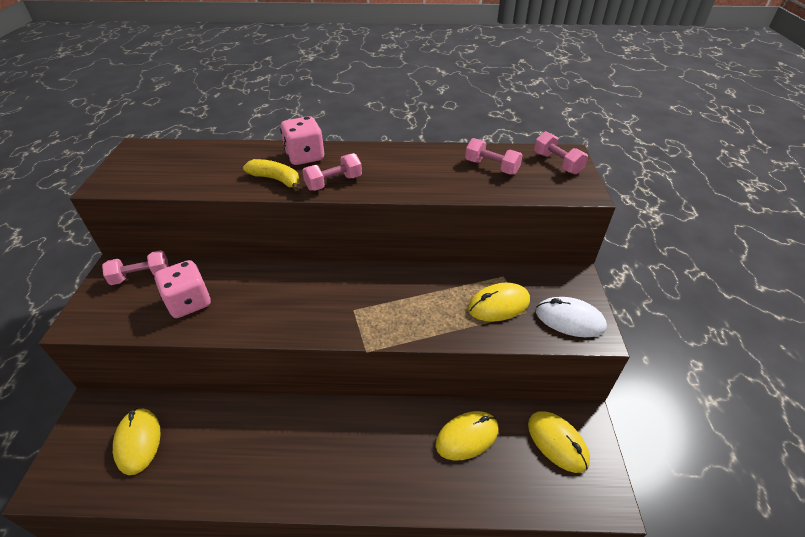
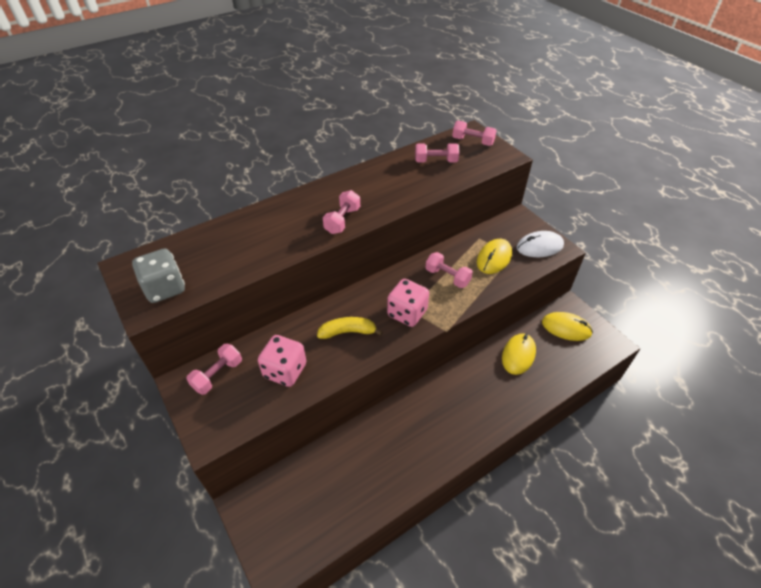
camera: 35 degrees left, 5 degrees up
yellow mouse [113,408,161,475] -> none
yellow banana [243,159,300,191] -> yellow banana moved to [317,317,383,339]
pink dice [280,116,325,165] -> pink dice moved to [387,279,429,327]
none -> grey dice [132,248,185,303]
none -> pink dumbbell [425,252,473,288]

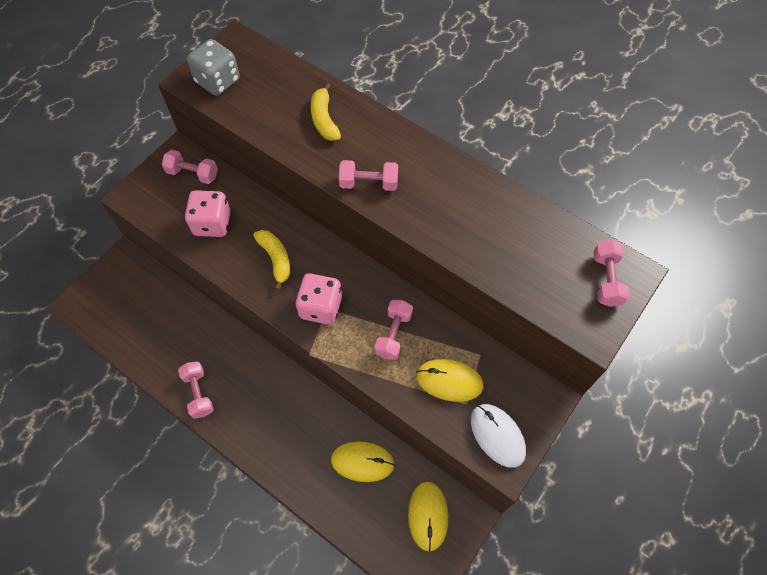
camera: 70 degrees right, 15 degrees up
pink dumbbell [415,143,459,163] -> pink dumbbell moved to [178,361,214,419]
none -> yellow banana [311,83,341,141]

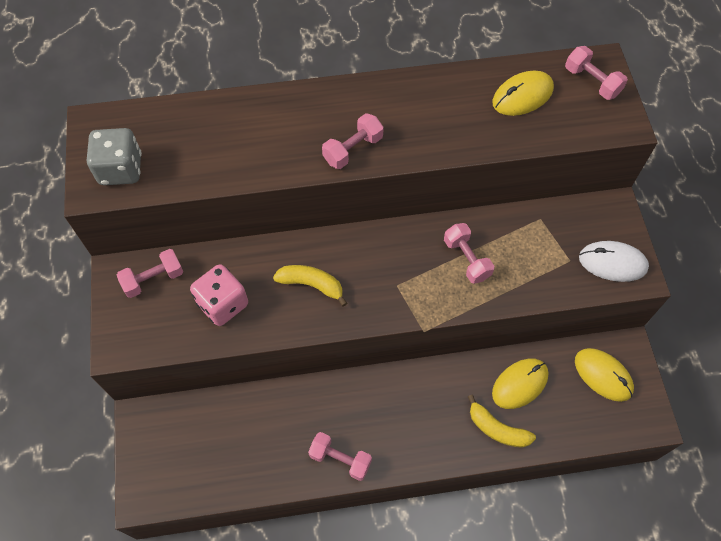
camera: 45 degrees left, 0 degrees up
pink dice [295,273,342,325] -> none
yellow banana [311,83,341,141] -> yellow banana moved to [468,395,536,448]
yellow mouse [416,359,483,402] -> yellow mouse moved to [493,71,554,116]

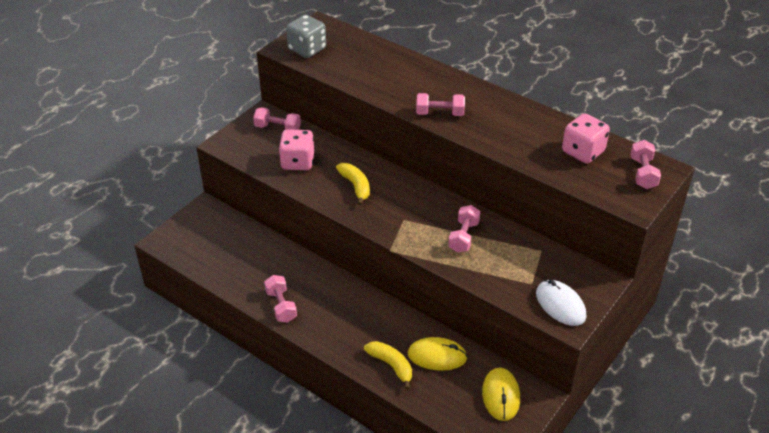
camera: 45 degrees right, 20 degrees down
yellow banana [468,395,536,448] -> yellow banana turned 150 degrees clockwise [364,341,412,390]
yellow mouse [493,71,554,116] -> pink dice [562,113,610,163]

